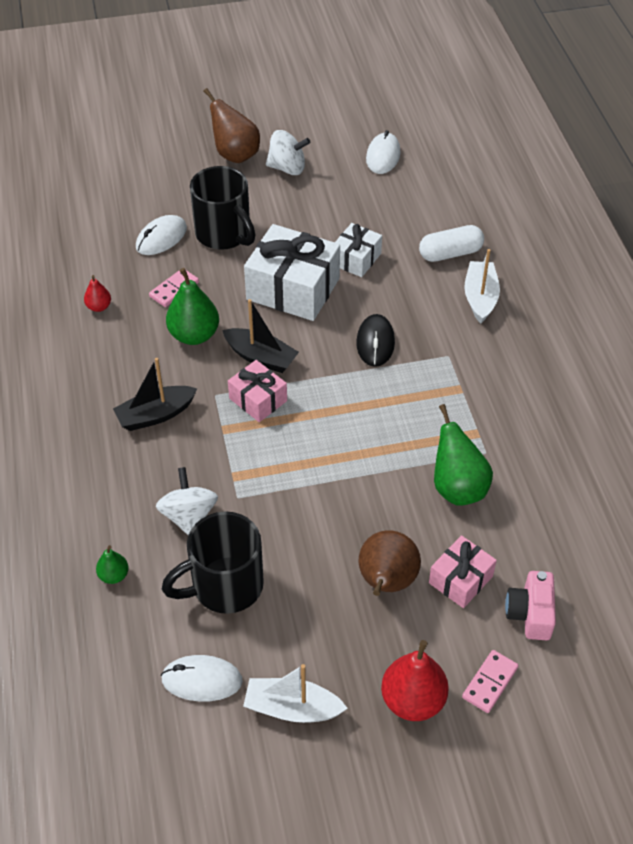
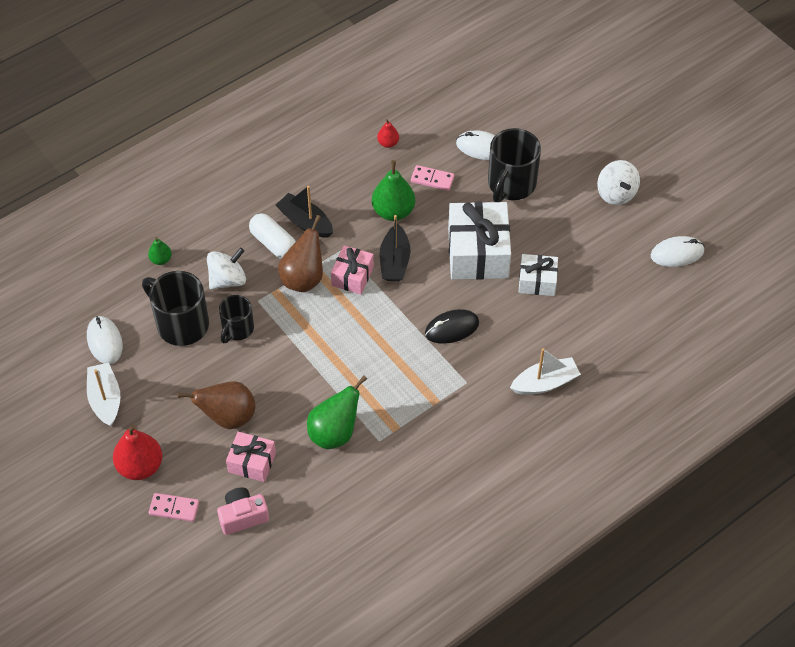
camera: 65 degrees right, 5 degrees up
brown pear [204,88,260,163] -> brown pear moved to [278,215,323,292]
white capsule [419,225,484,262] -> white capsule moved to [249,213,296,259]
none -> black mug [219,295,254,344]

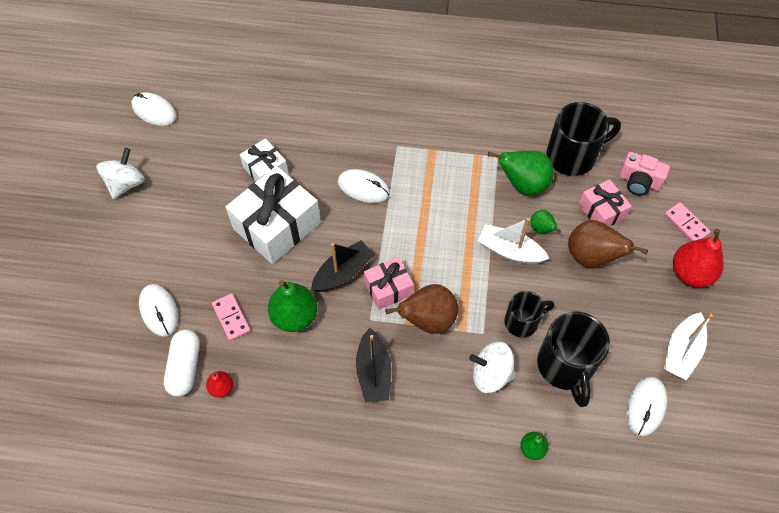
camera: 135 degrees left, 5 degrees up
white capsule [249,213,296,259] -> white capsule moved to [164,330,200,397]
black mouse [425,309,479,344] -> white mouse [338,169,390,203]
black mug [488,128,541,202] -> black mug moved to [546,102,621,176]
white boat [510,348,581,395] -> white boat moved to [478,218,549,264]
none -> green pear [530,210,561,233]

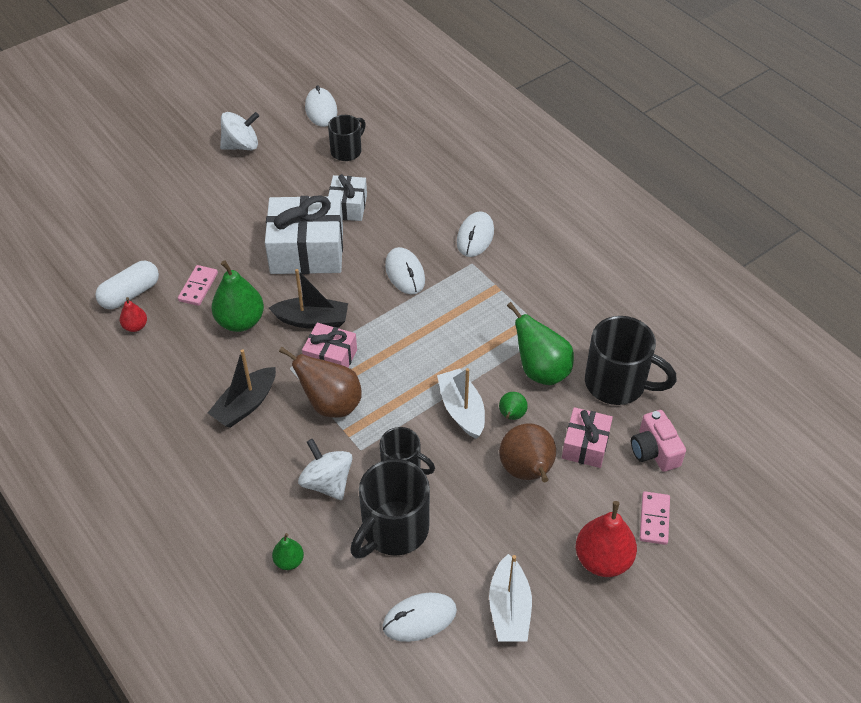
camera: 45 degrees right, 10 degrees down
white mouse [139,284,179,336] -> white mouse moved to [457,212,494,257]
white boat [664,312,713,380] -> white boat turned 75 degrees counterclockwise [489,554,532,642]
none -> black mug [328,115,366,161]

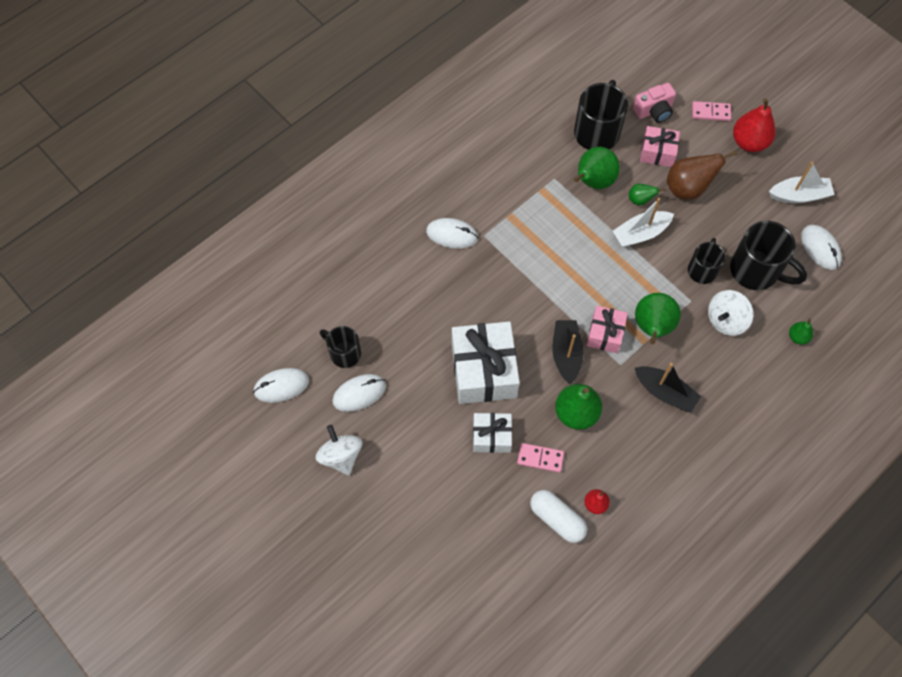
camera: 95 degrees left, 15 degrees up
brown pear [279,347,362,418] -> green pear [635,293,681,344]
white gift [328,174,367,221] -> white gift moved to [473,413,512,453]
white mouse [385,247,425,294] -> white mouse moved to [332,374,386,412]

